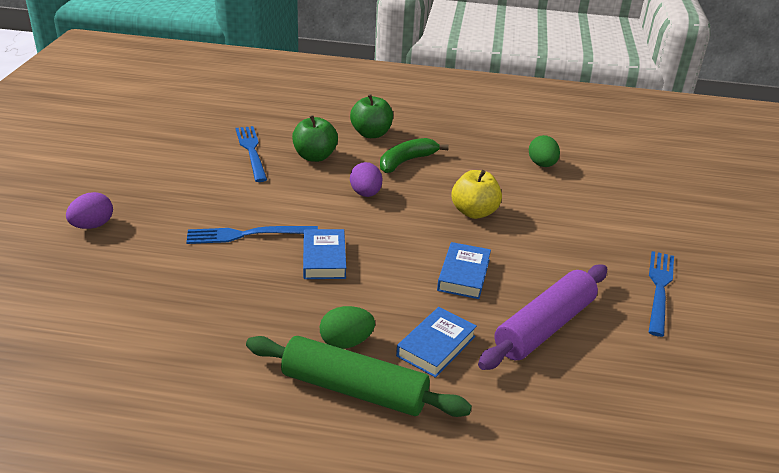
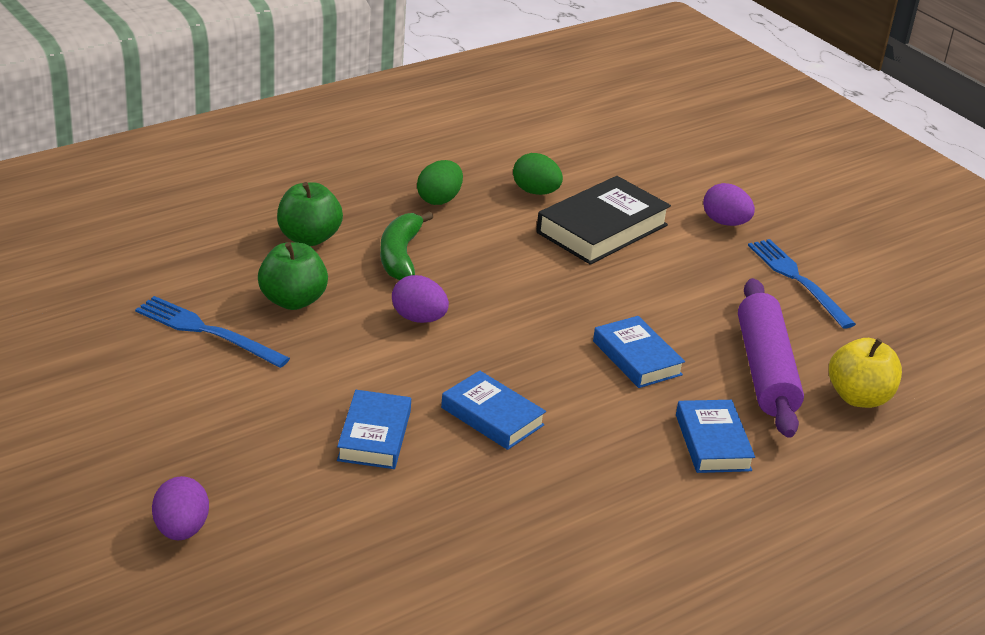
camera: 45 degrees left, 0 degrees up
blue fork [186,226,318,244] -> blue book [337,390,411,469]
green rolling pin [246,336,472,417] -> none
green egg [320,306,375,349] -> green egg moved to [417,160,463,205]
yellow apple [452,170,502,219] -> yellow apple moved to [829,338,902,408]
none -> black book [536,176,671,265]
none -> purple egg [703,183,755,226]

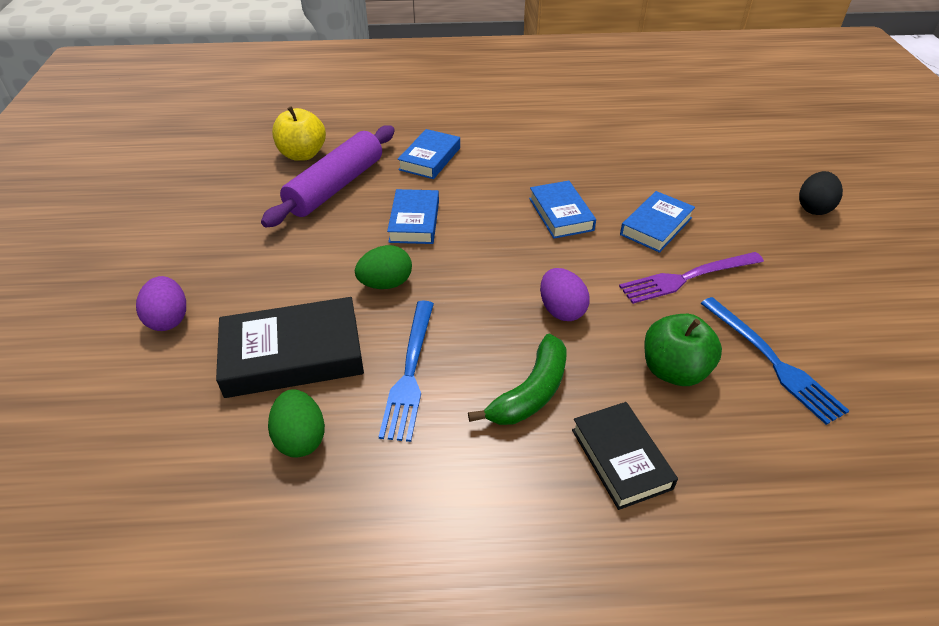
camera: 145 degrees left, 10 degrees up
purple egg [152,476,209,541] -> black egg [799,171,843,215]
green apple [277,182,343,246] -> black book [572,402,678,510]
green egg [417,160,463,205] -> green egg moved to [355,245,412,289]
blue fork [748,239,856,329] -> blue fork moved to [379,301,434,442]
none -> purple fork [619,252,764,304]

